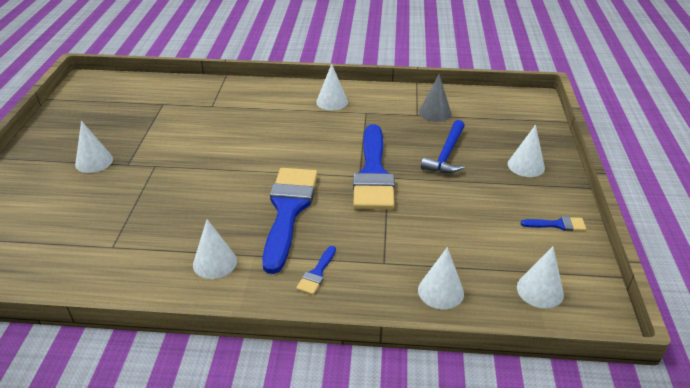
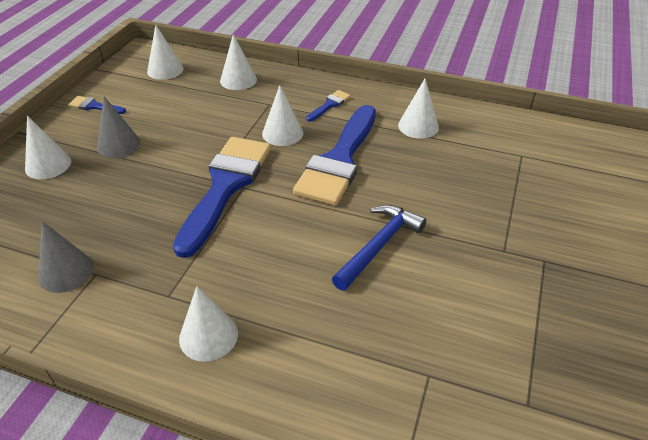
camera: 165 degrees left, 5 degrees up
white cone [75,121,113,173] -> white cone moved to [262,85,303,146]
blue hammer [421,120,465,173] -> blue hammer moved to [332,205,427,291]
none -> grey cone [97,96,140,158]

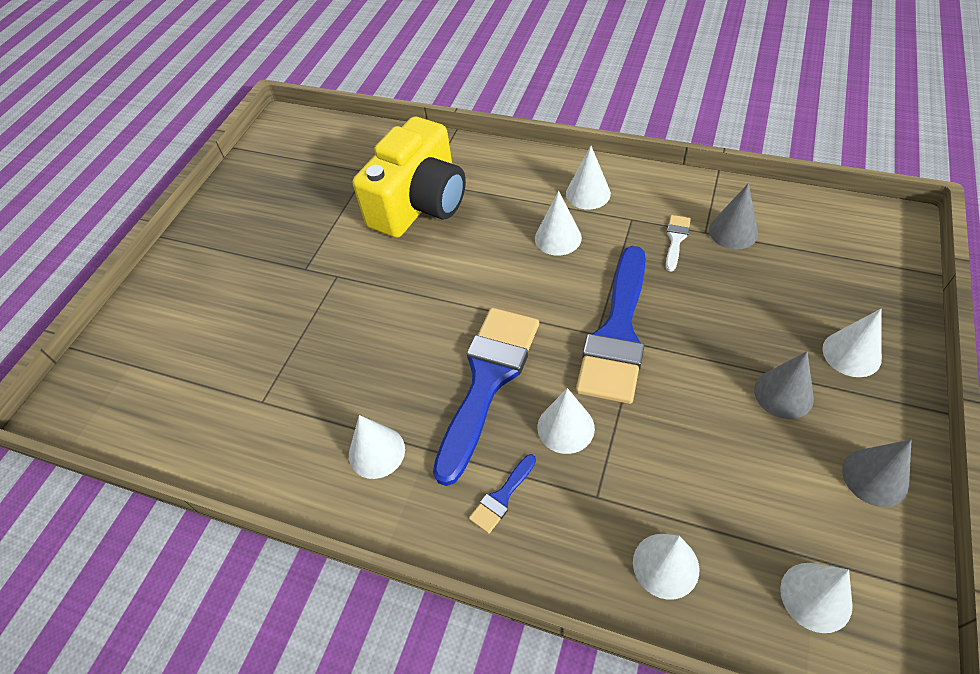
camera: 175 degrees left, 10 degrees up
blue brush [69,96,126,114] -> grey cone [842,439,912,507]
blue hammer [332,205,427,291] -> none
none -> yellow camera [353,117,466,238]
none -> white cone [535,191,582,256]
none -> white brush [666,215,691,272]

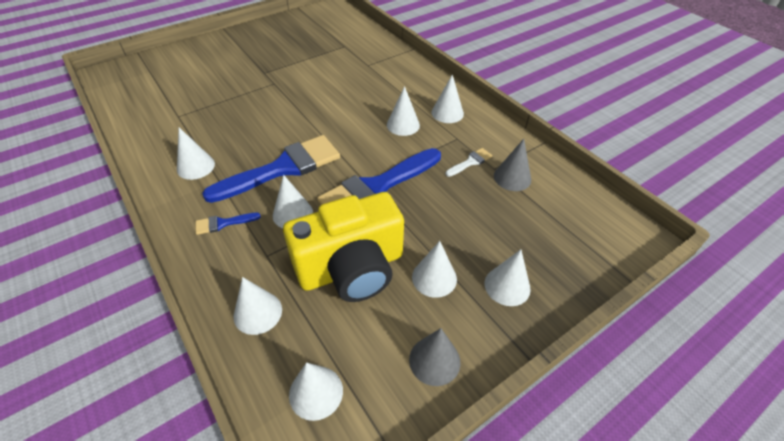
camera: 30 degrees right, 5 degrees down
yellow camera [353,117,466,238] -> yellow camera moved to [283,192,404,302]
grey cone [754,351,814,419] -> white cone [412,241,457,298]

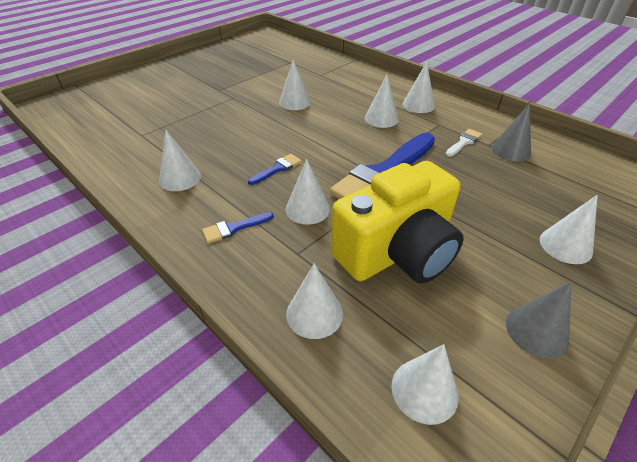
camera: 10 degrees left, 5 degrees down
blue brush [202,135,340,203] -> blue brush [248,154,302,185], size x0.41
white cone [412,241,457,298] -> white cone moved to [279,60,311,110]

